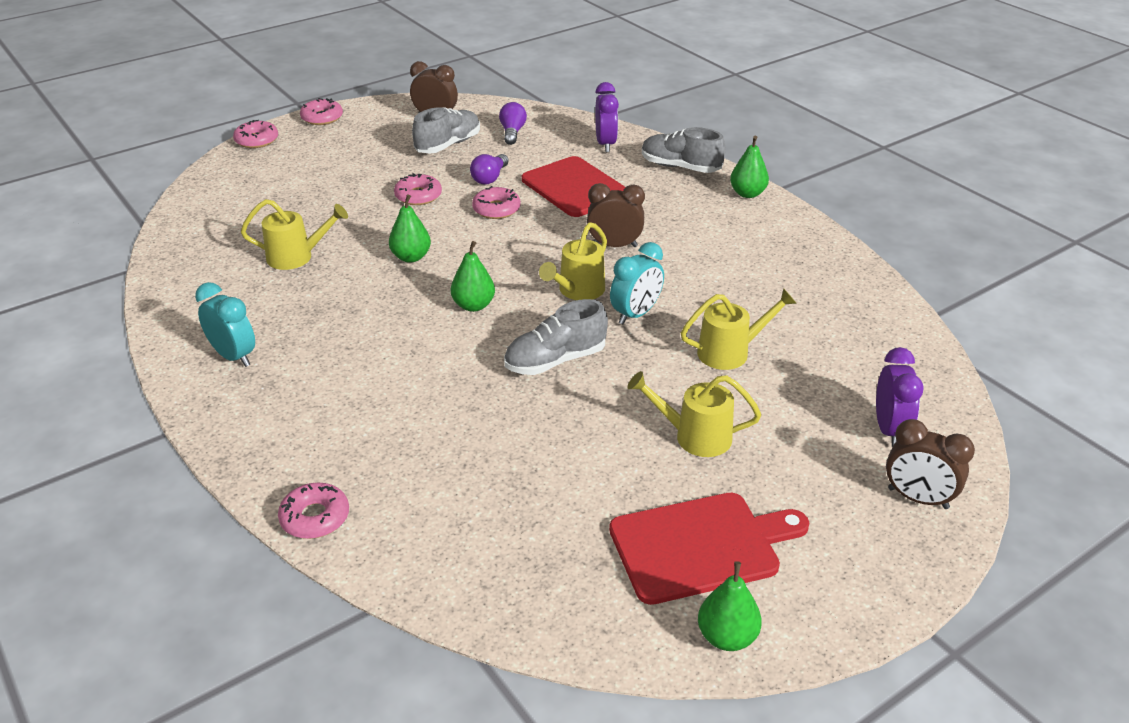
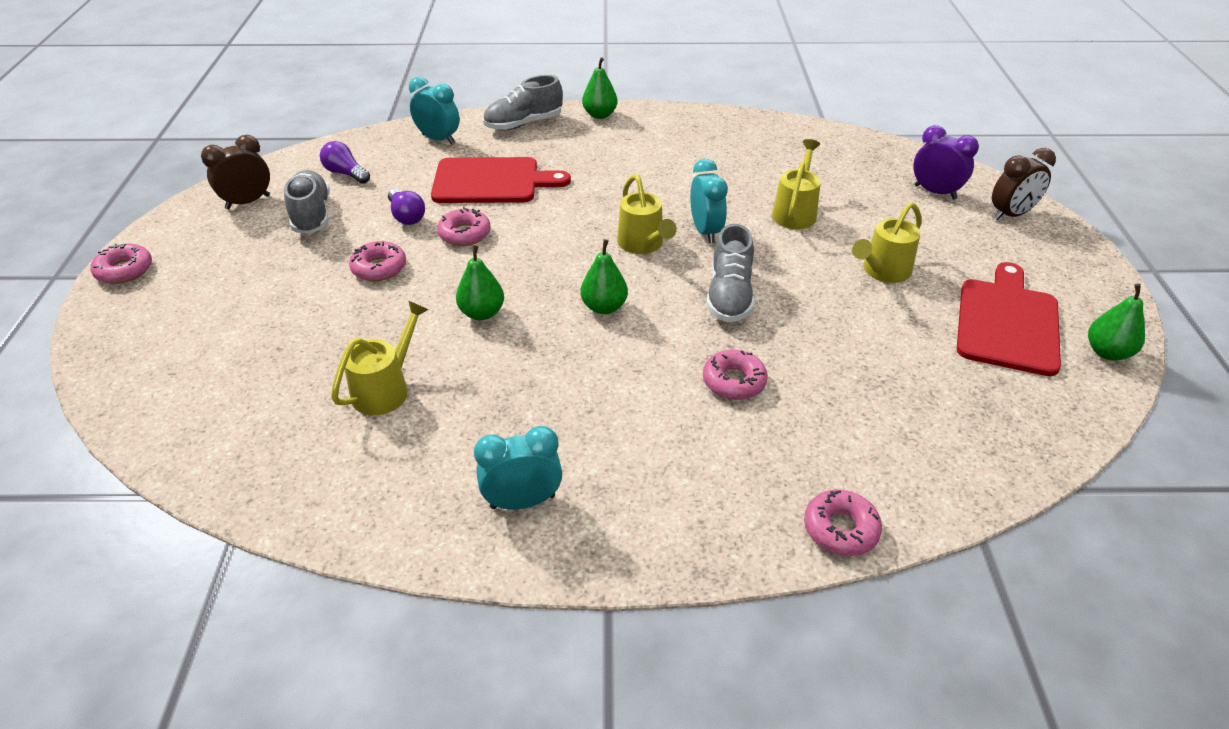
camera: 55 degrees left, 5 degrees up
pink donut [233,120,278,148] -> pink donut moved to [703,350,768,400]
brown clock [587,183,645,247] -> none
purple clock [595,82,619,152] -> turquoise clock [409,77,460,145]

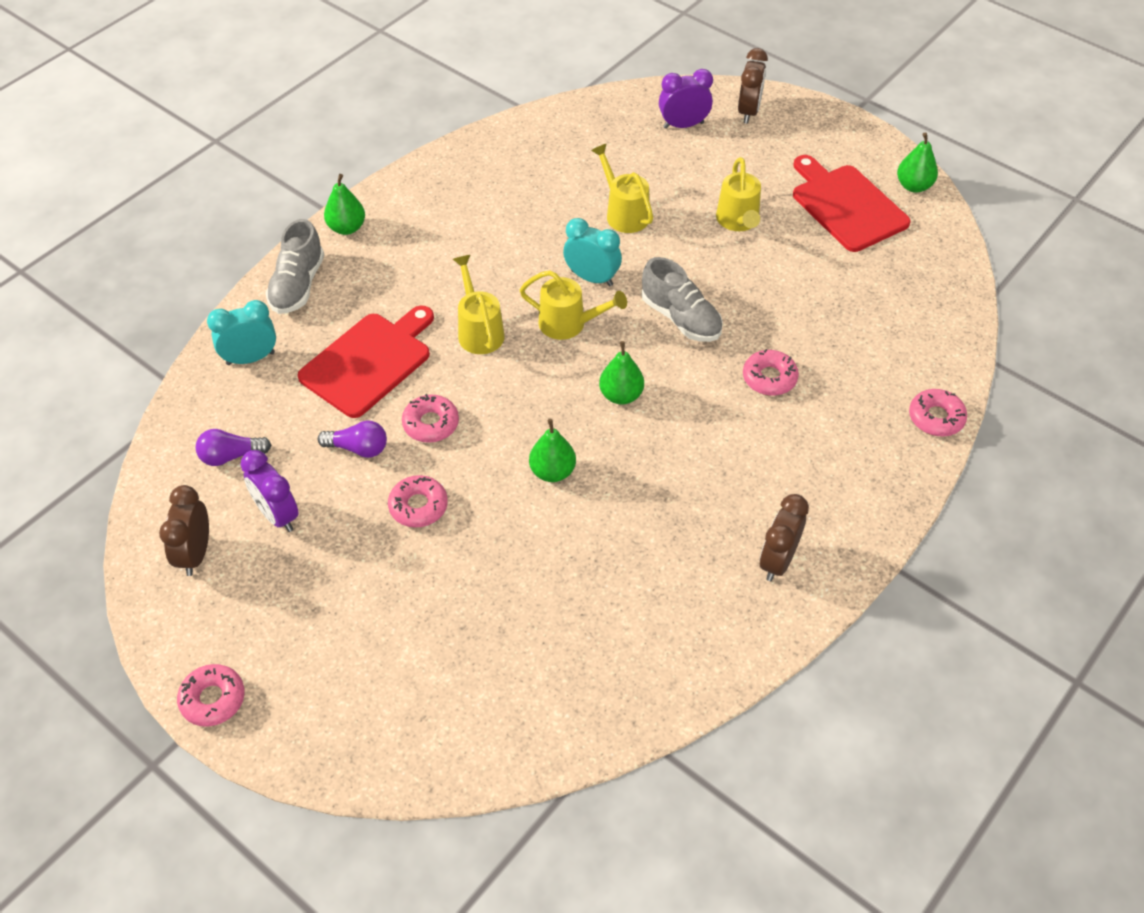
camera: 50 degrees left, 10 degrees up
grey shoe [284,170,330,234] -> purple clock [240,450,299,532]
yellow watering can [331,301,429,415] -> yellow watering can moved to [453,255,505,354]
turquoise clock [474,426,562,509] -> brown clock [759,494,809,581]

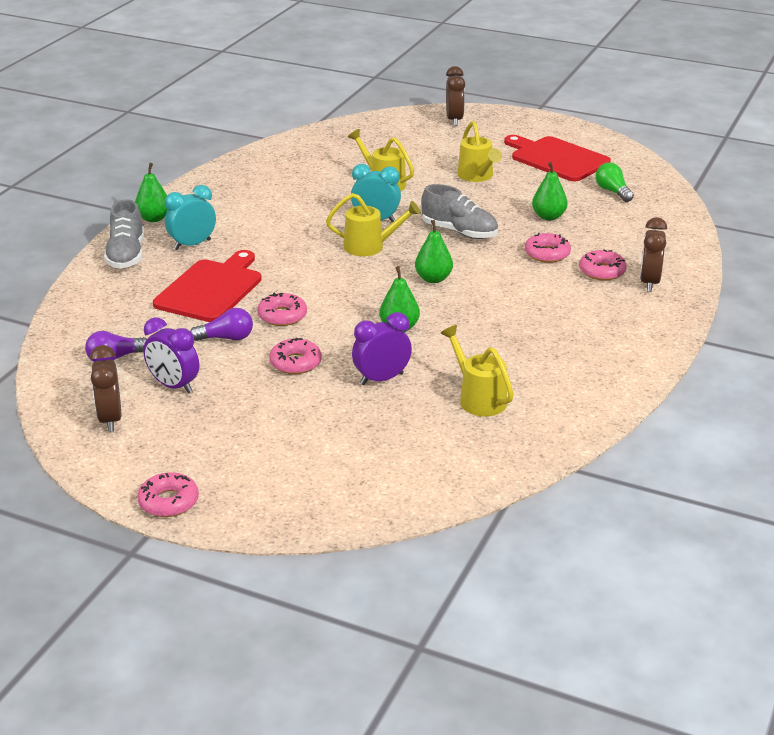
camera: 15 degrees left, 20 degrees down
turquoise clock [207,300,276,365] -> turquoise clock moved to [165,185,216,250]
yellow watering can [453,255,505,354] -> yellow watering can moved to [441,325,514,416]
purple clock [659,69,713,129] -> purple clock moved to [352,312,412,385]
brown clock [759,494,809,581] -> brown clock moved to [640,217,667,292]
green pear [897,132,938,193] -> green pear moved to [532,162,568,220]
pink donut [909,389,967,436] -> pink donut moved to [579,249,627,280]
none -> green light bulb [595,163,634,202]

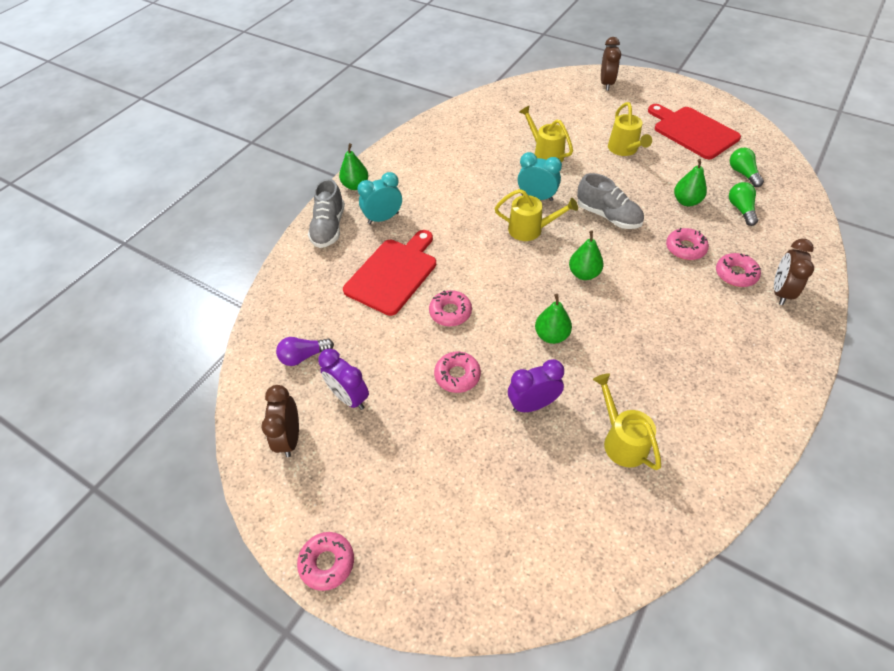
camera: 10 degrees right, 20 degrees up
purple light bulb [190,308,253,341] -> none
none -> green light bulb [729,182,758,226]

